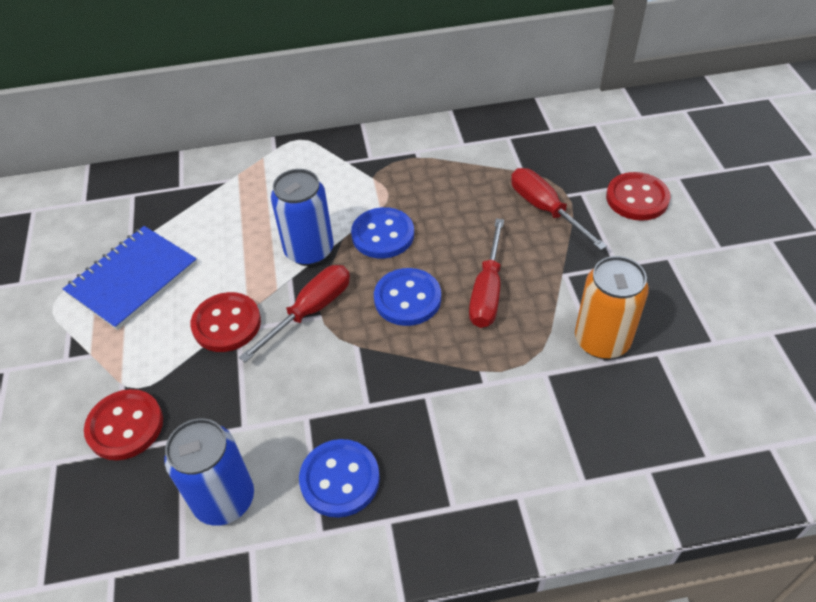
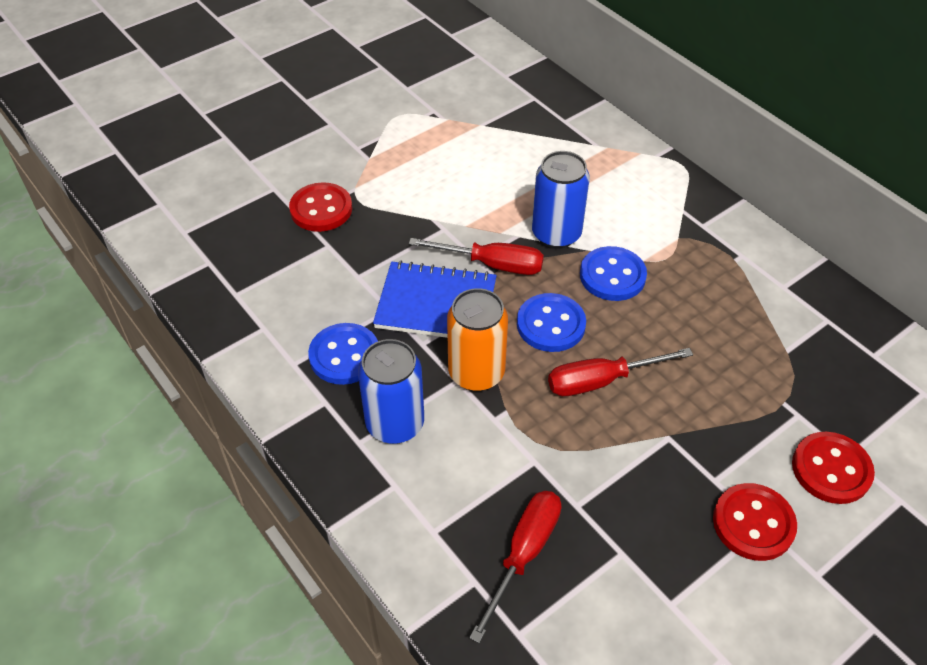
camera: 60 degrees right, 0 degrees up
blue notebook [63,226,197,330] -> blue notebook moved to [373,261,497,338]
blue can [164,418,254,526] -> blue can moved to [358,339,424,444]
red button [191,292,261,352] -> red button moved to [713,483,797,561]
red screwdriver [511,168,607,250] -> red screwdriver moved to [469,491,561,643]
orange can [575,256,649,359] -> orange can moved to [447,288,508,391]

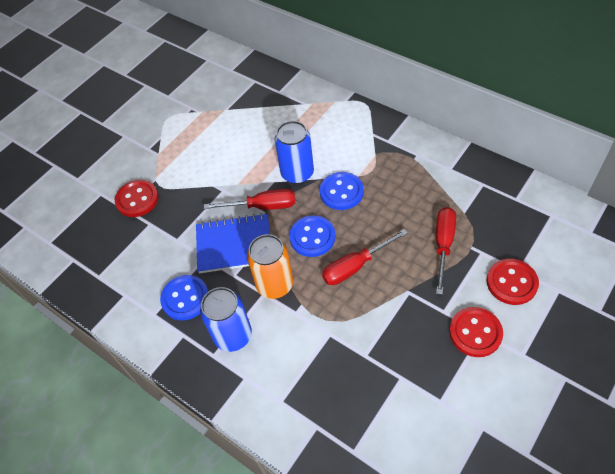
camera: 10 degrees left, 5 degrees up
red screwdriver [469,491,561,643] -> red screwdriver moved to [436,207,456,295]

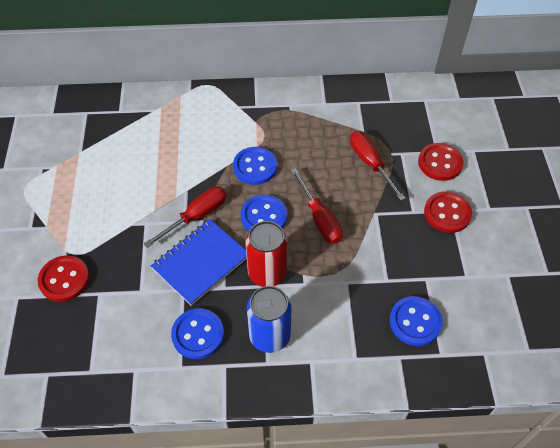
camera: 45 degrees left, 0 degrees up
orange can [247,234,293,299] -> red can [245,221,288,287]
blue can [275,121,314,184] -> none
red screwdriver [322,229,408,285] -> red screwdriver turned 45 degrees counterclockwise [291,168,343,244]
none -> blue button [390,296,443,346]

